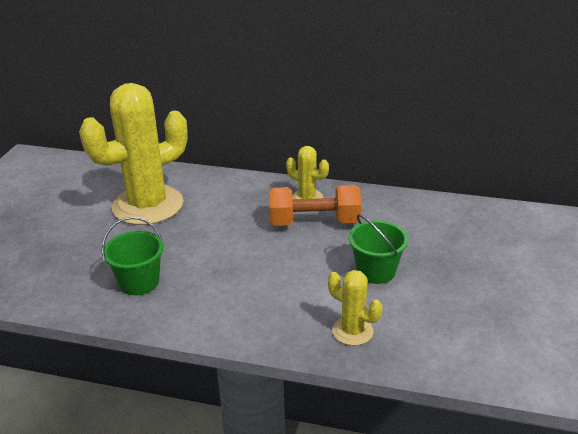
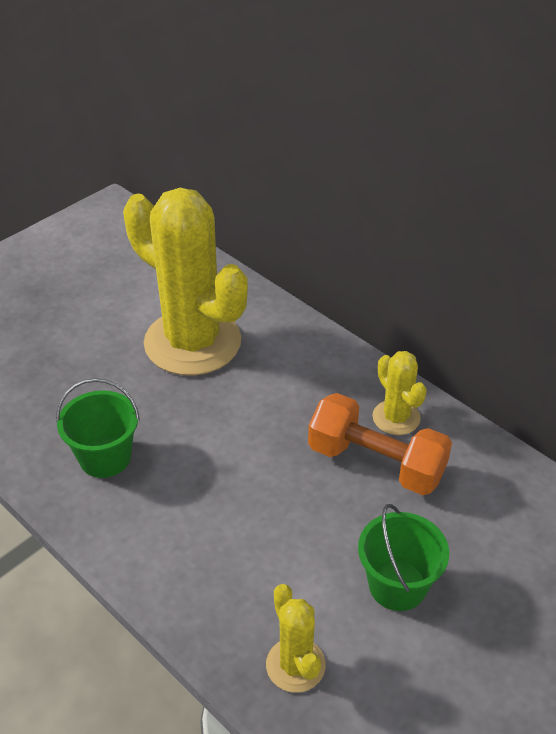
camera: 30 degrees right, 10 degrees up
yellow cactus [79,83,188,225] -> yellow cactus turned 45 degrees clockwise [123,188,248,376]

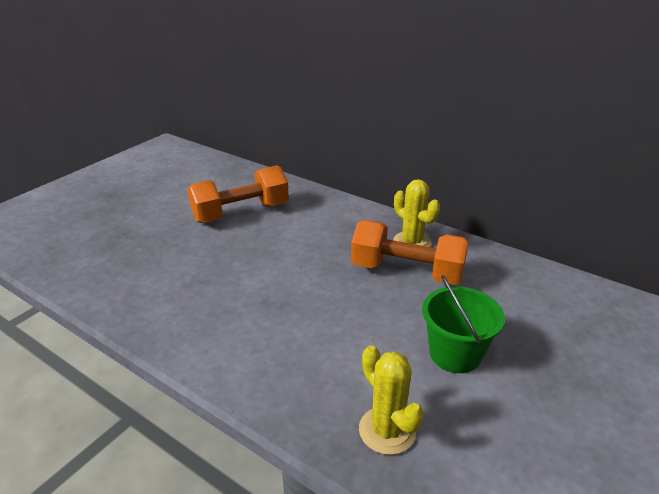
camera: 10 degrees left, 10 degrees down
green bucket [56,378,140,478] -> none
yellow cactus [123,188,248,376] -> orange dumbbell [187,165,289,223]

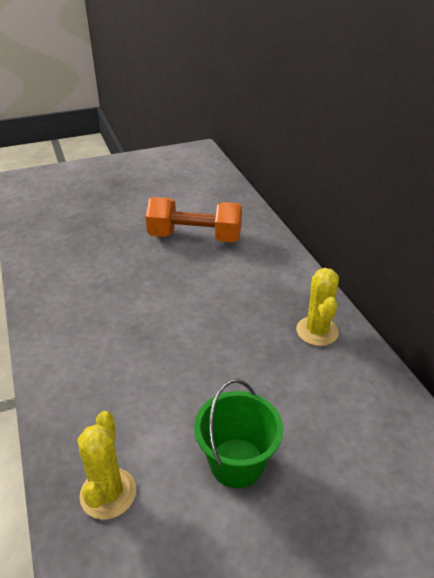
camera: 35 degrees right, 5 degrees up
orange dumbbell [351,220,469,285] -> none

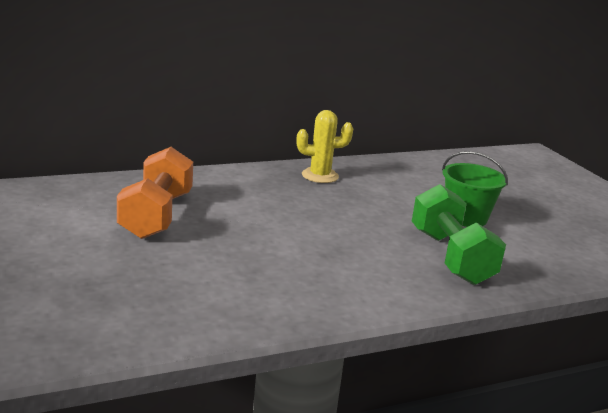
camera: 95 degrees left, 15 degrees down
yellow cactus [78,411,136,520] -> none
none -> green dumbbell [412,184,506,285]

